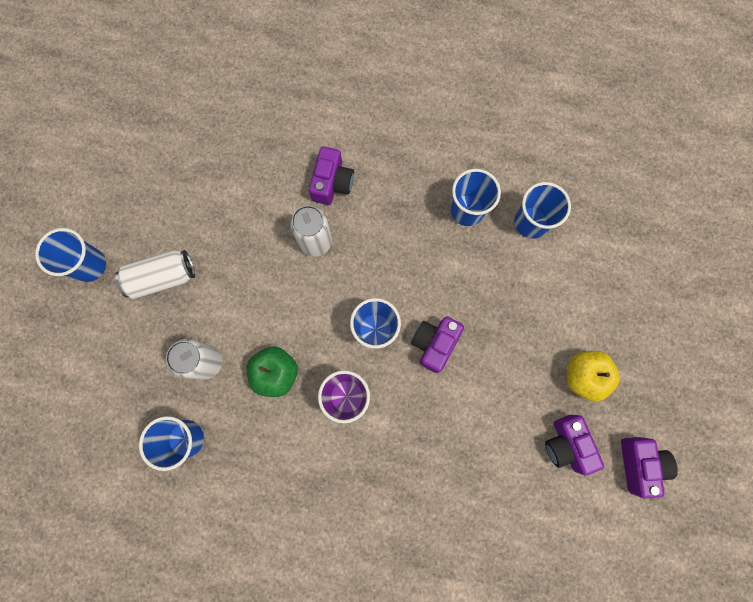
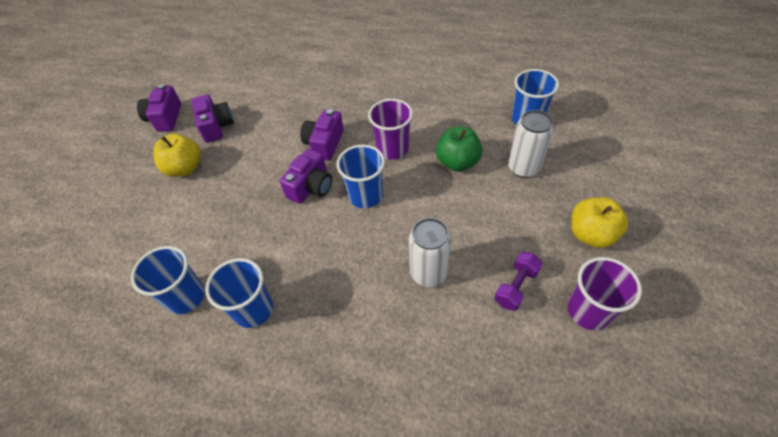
camera: 175 degrees left, 25 degrees down
blue cup [35,228,106,282] -> none
white can [115,250,195,299] -> yellow apple [571,197,628,248]
purple camera [309,146,354,205] -> purple camera moved to [300,109,344,161]
none -> purple dumbbell [494,252,543,311]
none -> purple cup [568,257,642,330]

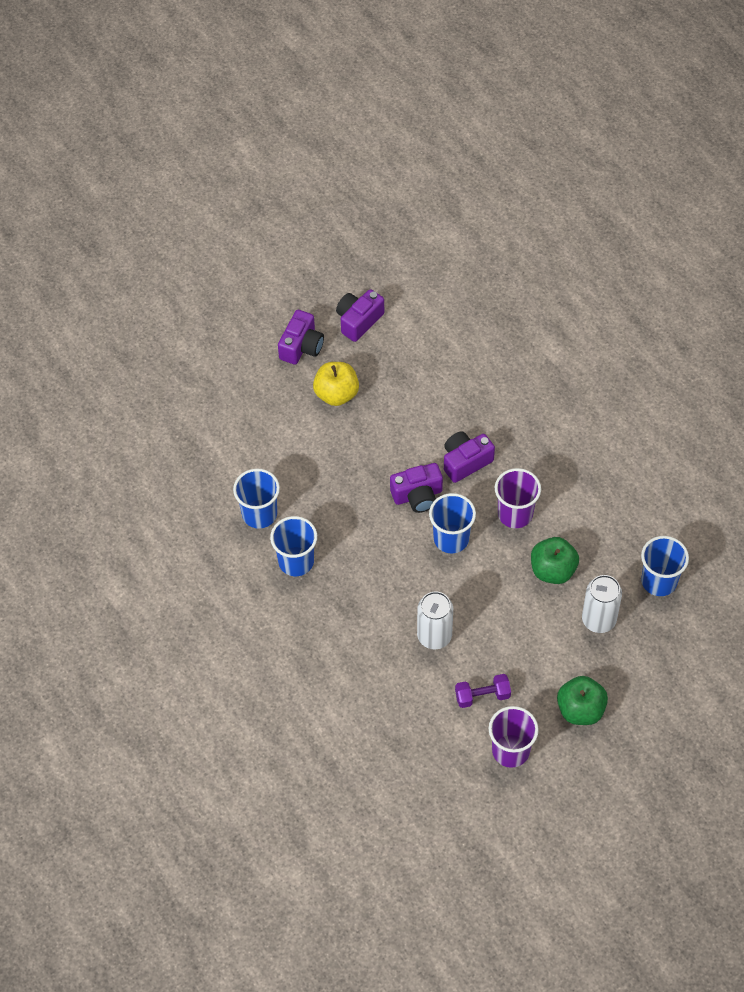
camera: 40 degrees right, 5 degrees up
purple camera [192,95,234,143] -> purple camera moved to [278,310,324,364]
yellow apple [571,197,628,248] -> green apple [557,676,608,725]

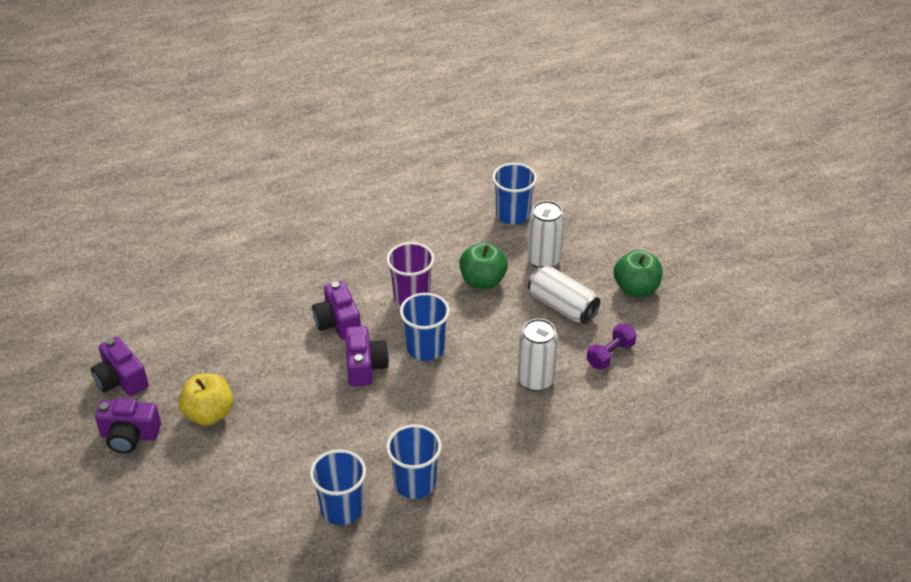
camera: 80 degrees left, 15 degrees down
purple camera [278,310,324,364] -> purple camera turned 150 degrees clockwise [95,398,161,453]
purple dumbbell [455,674,511,708] -> purple dumbbell turned 45 degrees clockwise [587,324,637,370]
purple cup [489,706,539,768] -> none
none -> white can [528,265,600,324]

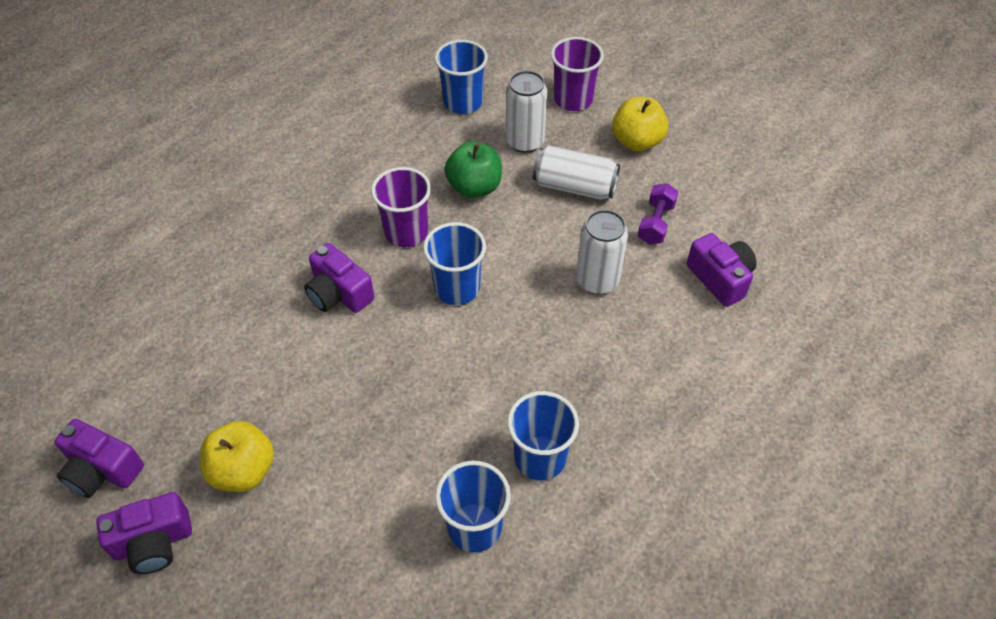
camera: 25 degrees left, 10 degrees up
purple camera [345,326,389,386] -> purple camera moved to [687,233,757,307]
green apple [614,250,663,297] -> yellow apple [612,97,668,151]
none -> purple cup [551,37,604,111]

